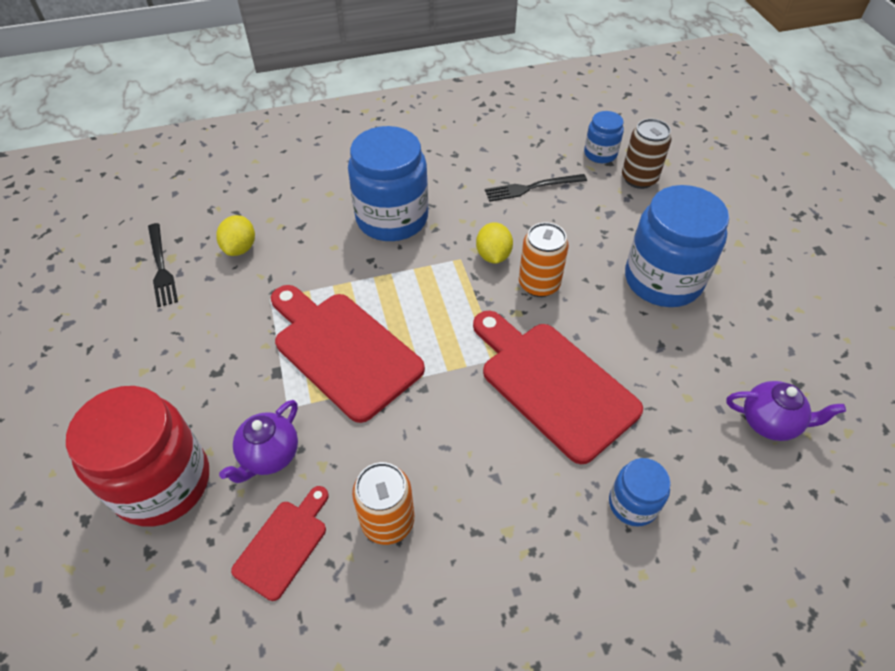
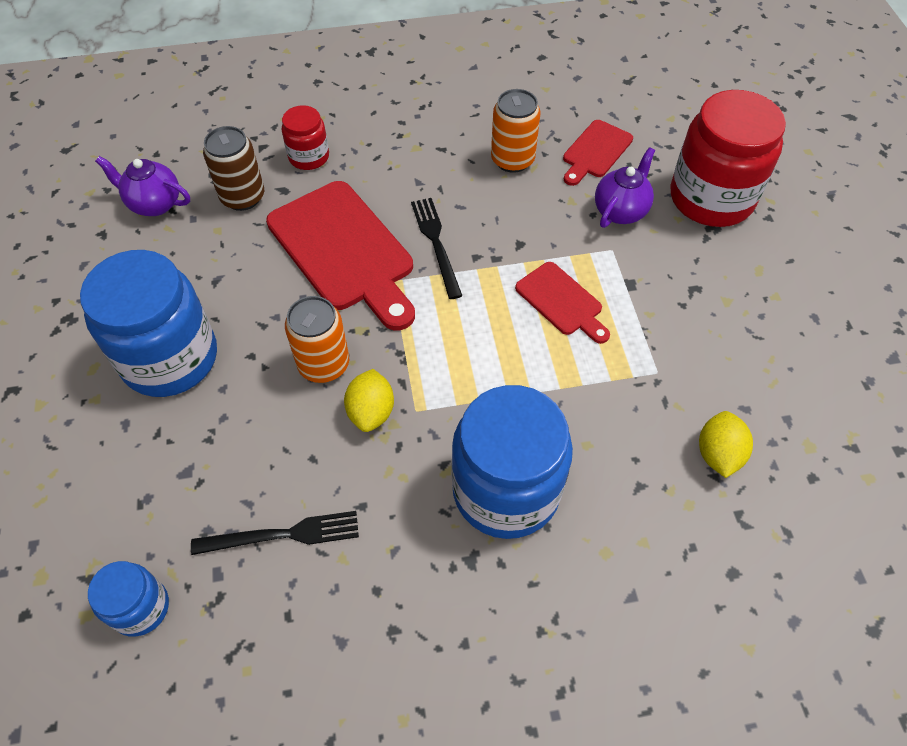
camera: 175 degrees left, 5 degrees up
black fork [148,223,178,307] -> black fork moved to [411,198,462,299]
red cutting board [271,285,425,423] -> red cutting board [515,262,610,344], size x0.52
blue jar [609,458,671,527] -> red jar [282,105,329,170]
brown can [622,119,672,189] -> brown can moved to [203,126,264,211]

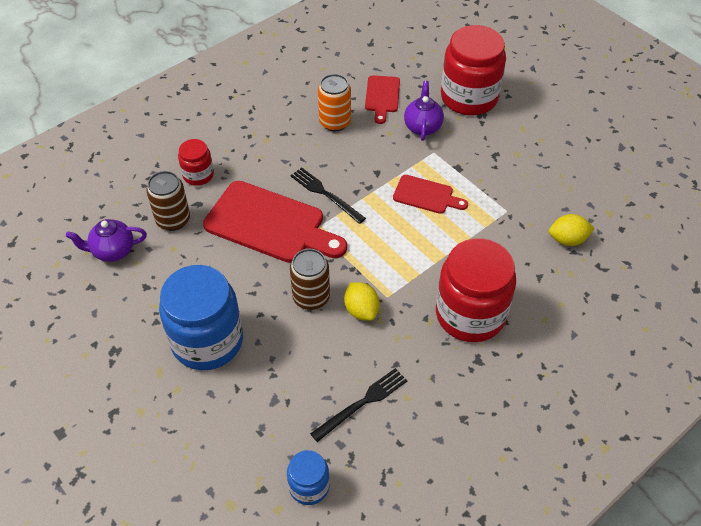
camera: 30 degrees left, 5 degrees down
orange can [285,296,349,383] -> brown can [290,249,330,310]
blue jar [451,385,573,539] -> red jar [436,238,516,342]
yellow lemon [699,411,753,478] -> yellow lemon turned 75 degrees counterclockwise [549,214,595,246]

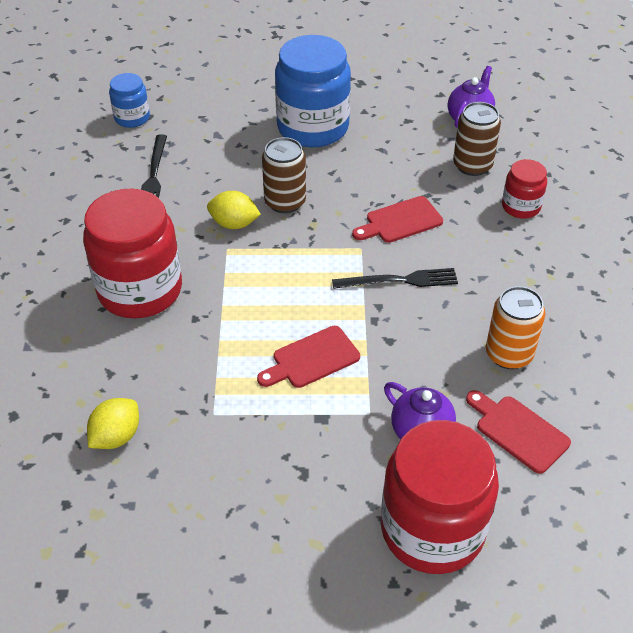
camera: 130 degrees right, 5 degrees down
red cutting board [203,181,347,263] -> red cutting board [352,196,443,243], size x0.52

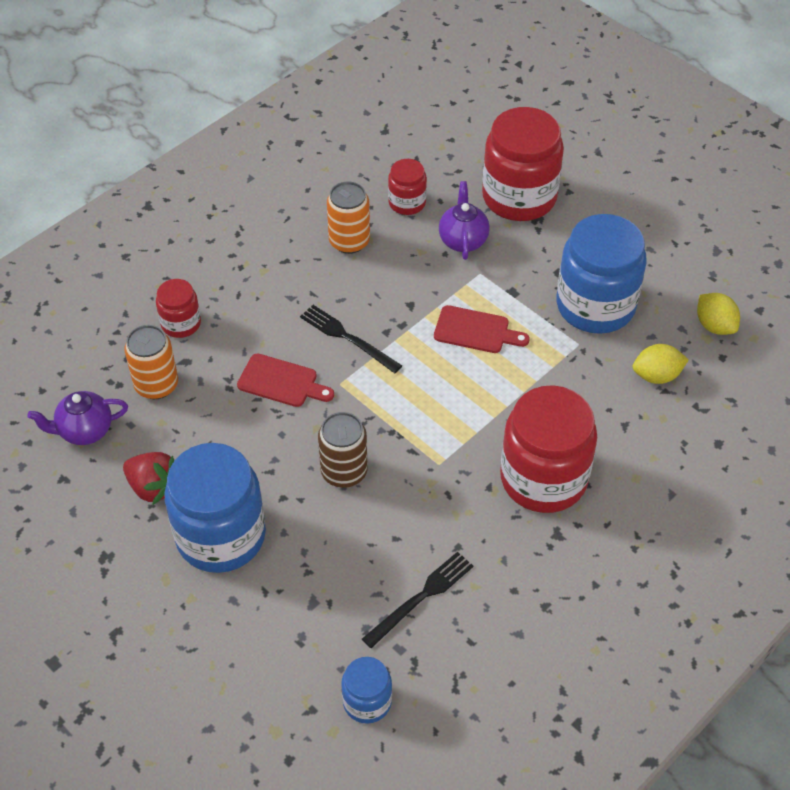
camera: 135 degrees left, 5 degrees up
yellow lemon [207,191,261,229] -> yellow lemon moved to [697,293,740,335]
brown can [453,102,501,176] -> orange can [124,325,178,399]
red cutting board [466,390,571,474] -> red jar [388,159,427,215]
none -> red strawberry [123,452,174,505]
none -> blue jar [556,214,647,334]

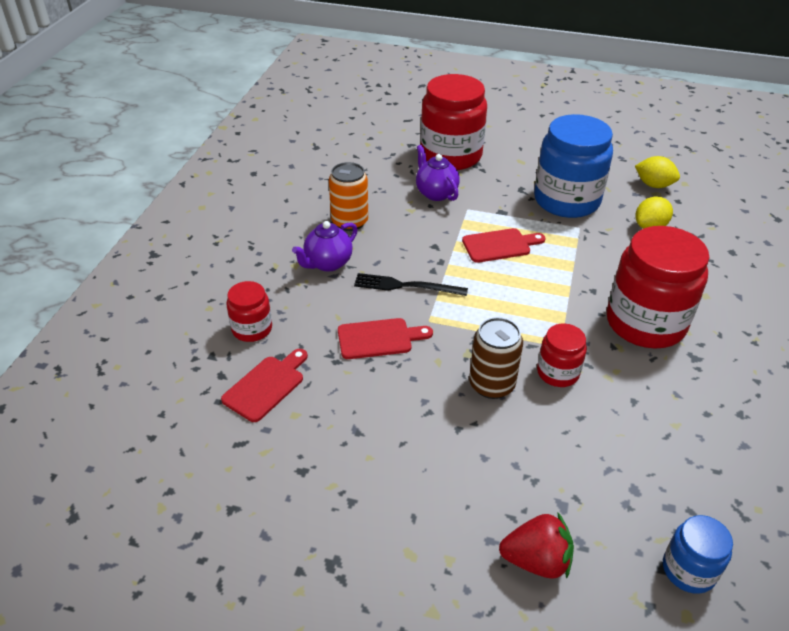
camera: 30 degrees left, 10 degrees down
purple teapot [27,391,128,445] -> purple teapot moved to [292,221,358,272]
red strawberry [123,452,174,505] -> red strawberry moved to [499,512,574,579]
orange can [124,325,178,399] -> red cutting board [221,349,308,422]
blue jar [164,443,266,573] -> none
black fork [362,551,473,648] -> none
red jar [388,159,427,215] -> red jar moved to [537,323,587,387]

